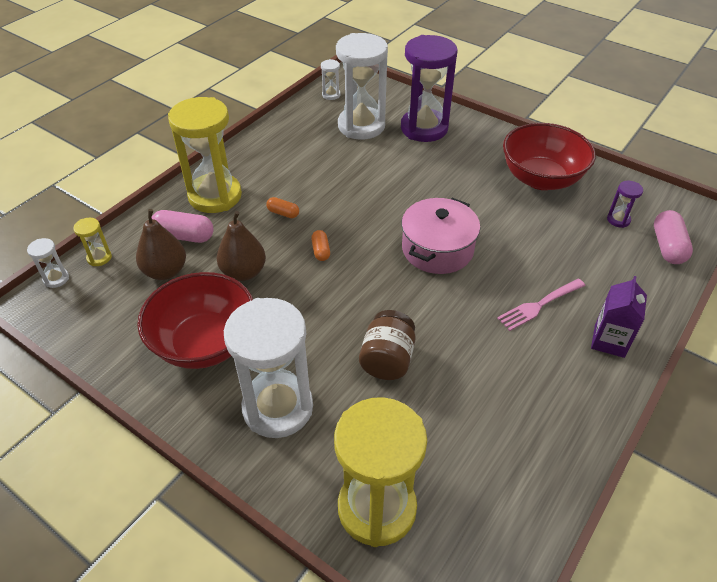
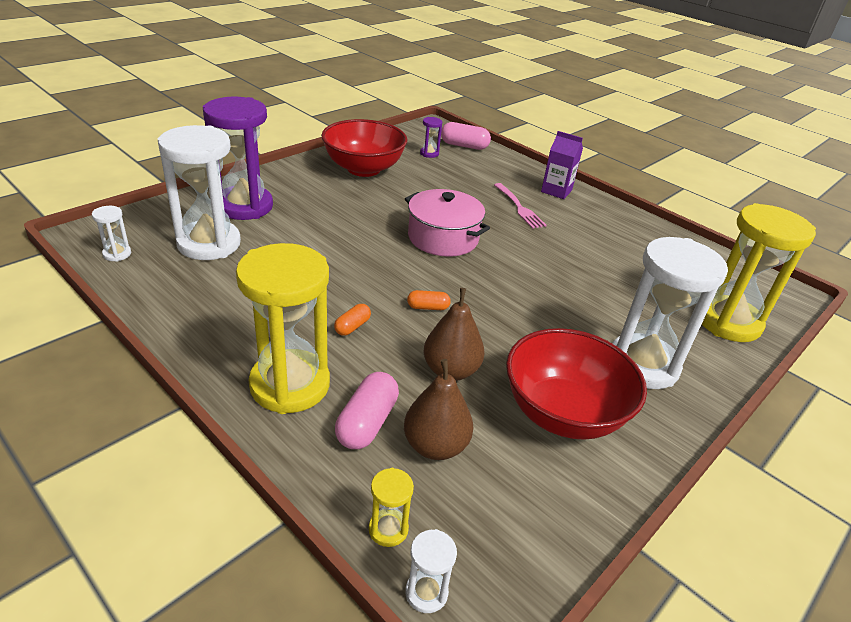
camera: 85 degrees left, 10 degrees down
brown jar [359,310,416,380] -> none

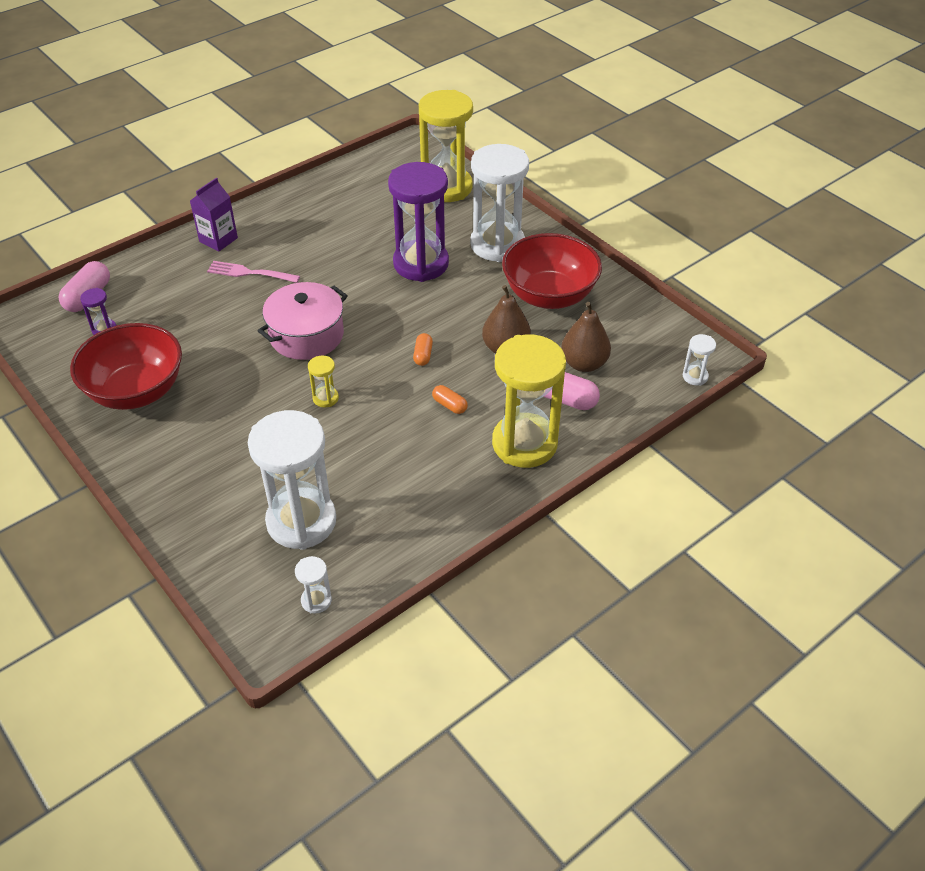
camera: 80 degrees left, 10 degrees up
purple hourglass [203,97,273,220] -> purple hourglass moved to [388,162,449,282]
yellow hourglass [369,468,414,547] -> yellow hourglass moved to [308,356,339,407]
pink fork [494,183,547,229] -> pink fork turned 150 degrees counterclockwise [207,261,300,283]

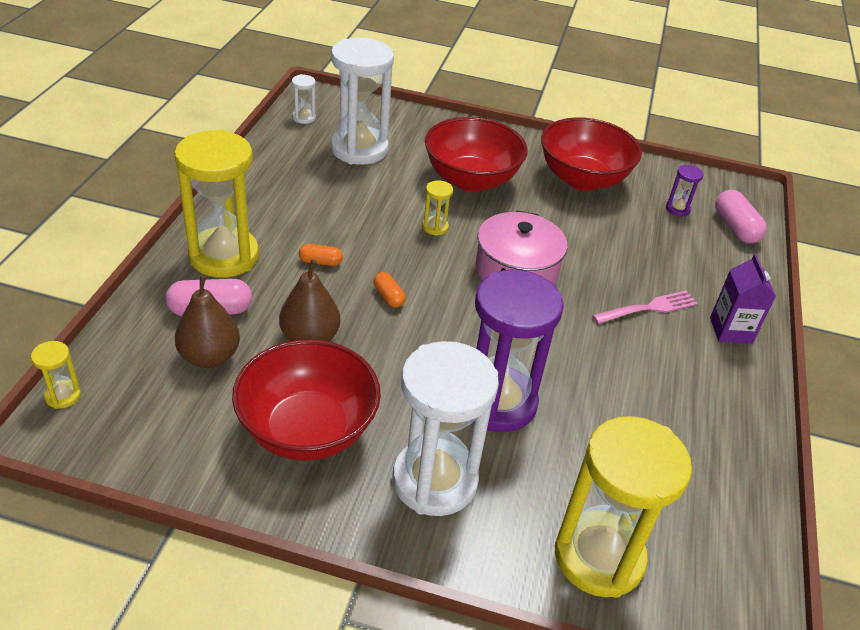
camera: 140 degrees right, 5 degrees down
white hourglass [683,334,716,386] -> yellow hourglass [31,341,81,409]
none -> red bowl [425,117,528,192]

